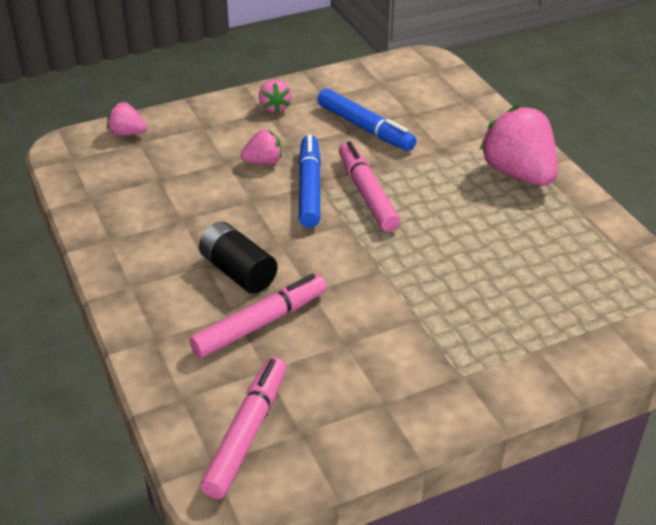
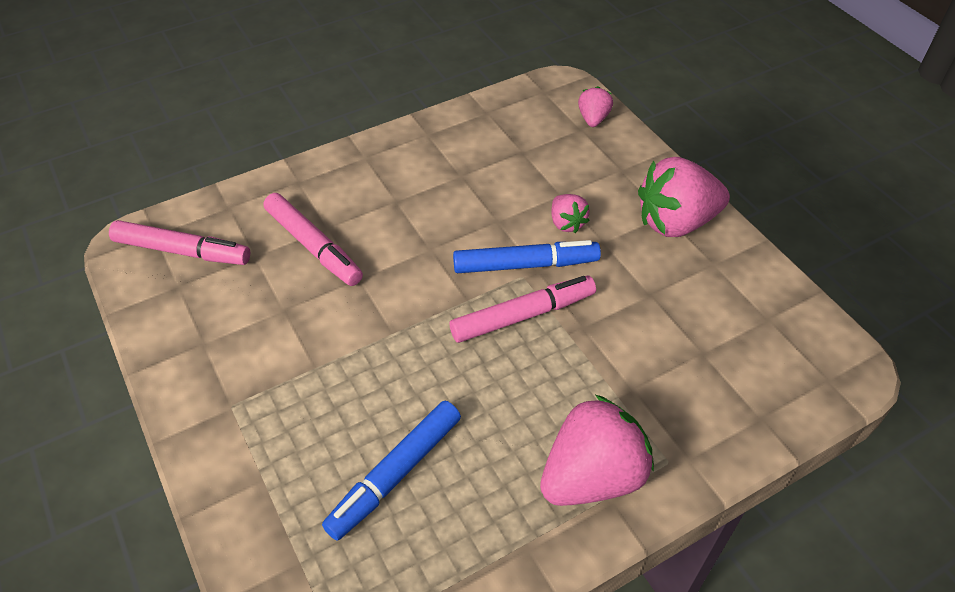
camera: 85 degrees right, 10 degrees up
black battery [199,222,278,294] -> none
pink strawberry [259,80,292,113] -> pink strawberry [638,157,730,237], size x2.00
blue marker [317,88,417,151] -> blue marker moved to [322,401,461,540]

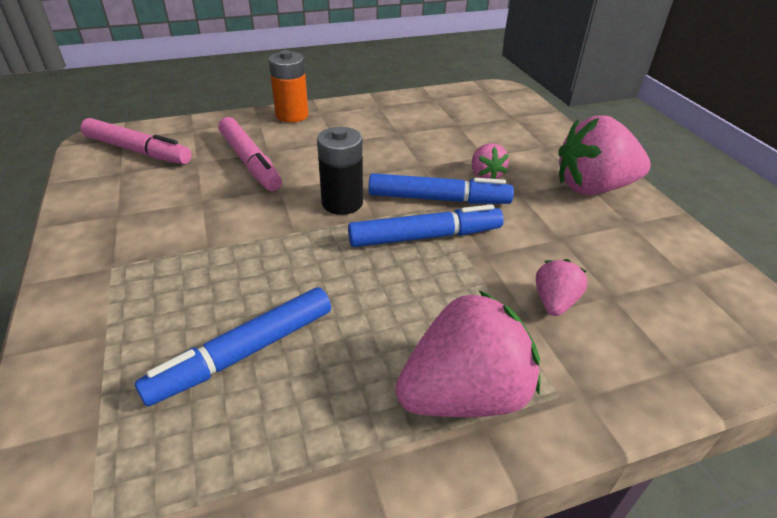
camera: 10 degrees right, 10 degrees down
pink marker [450,276,596,343] -> blue marker [348,205,504,247]
pink strawberry [578,86,613,127] -> pink strawberry moved to [536,259,588,316]
none -> orange battery [269,50,309,123]
none -> black battery [317,127,363,215]

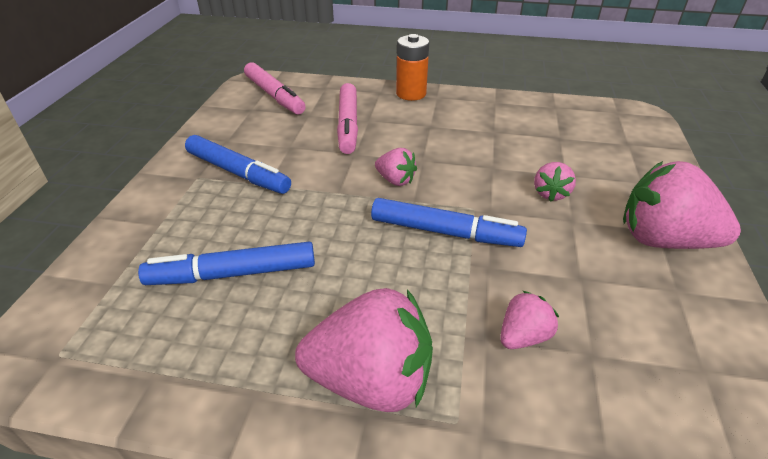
camera: 30 degrees right, 0 degrees up
black battery [317,127,363,215] -> pink strawberry [375,148,417,186]
blue marker [368,173,514,204] -> blue marker moved to [185,135,291,194]

